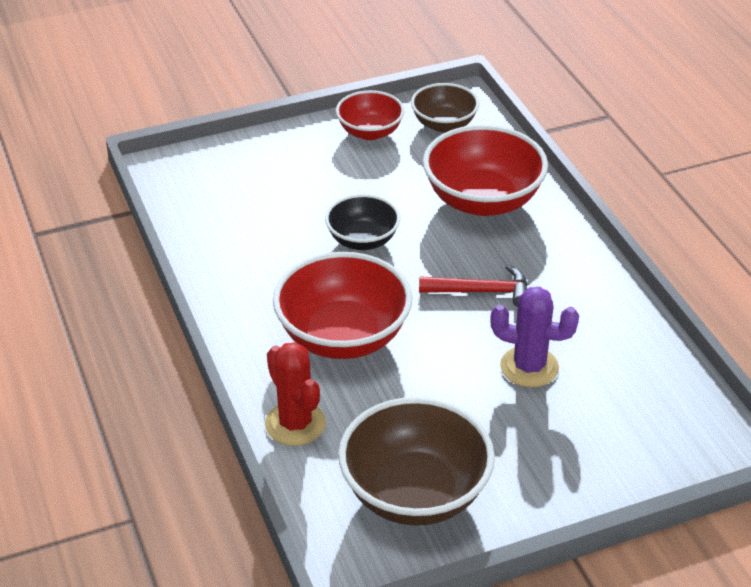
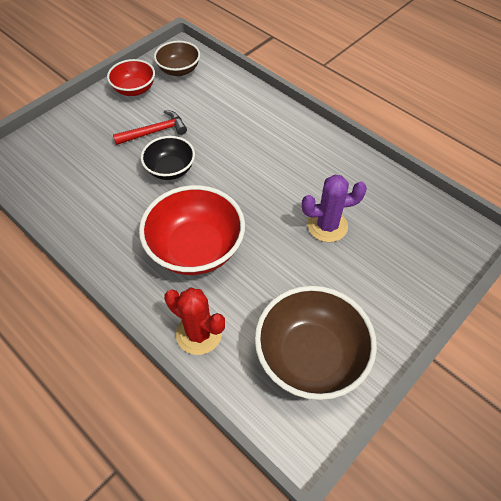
camera: 25 degrees left, 15 degrees up
red hammer [419,265,528,307] -> red hammer moved to [113,110,187,145]
red bowl [423,125,548,216] -> none

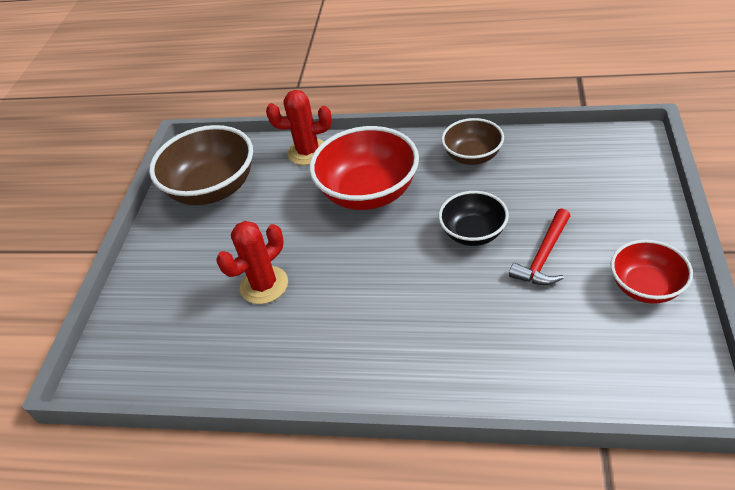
camera: 150 degrees right, 10 degrees down
brown bowl [154,41,200,76] -> brown bowl moved to [441,118,504,165]
purple cactus [302,174,367,242] -> red cactus [216,221,288,304]

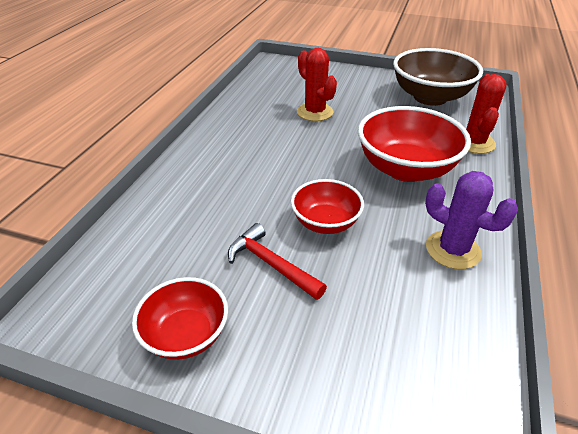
camera: 95 degrees right, 5 degrees down
black bowl [439,191,509,246] -> red bowl [291,179,364,234]
brown bowl [441,118,504,165] -> purple cactus [425,171,518,269]

